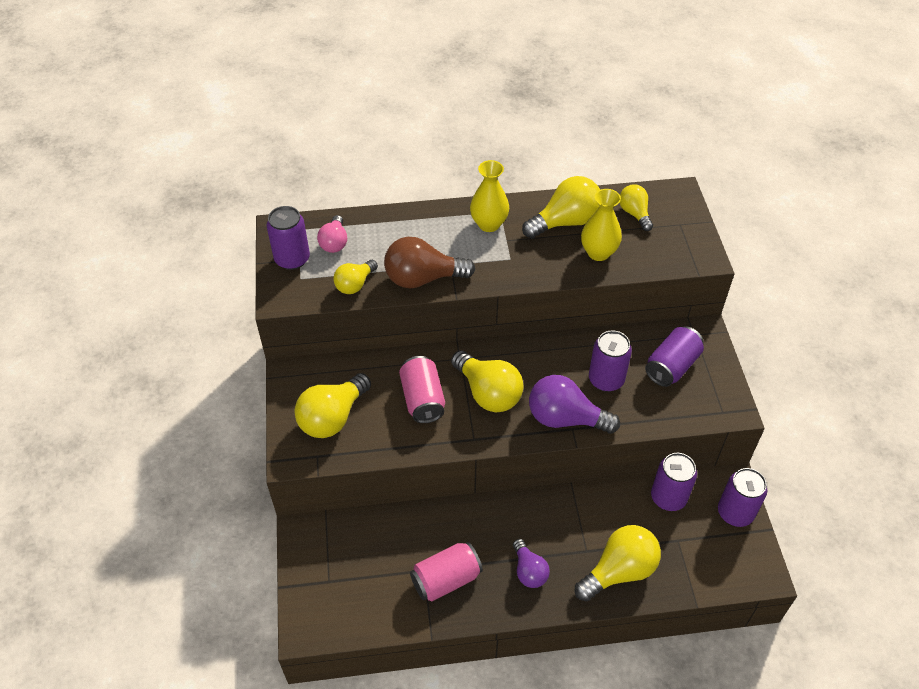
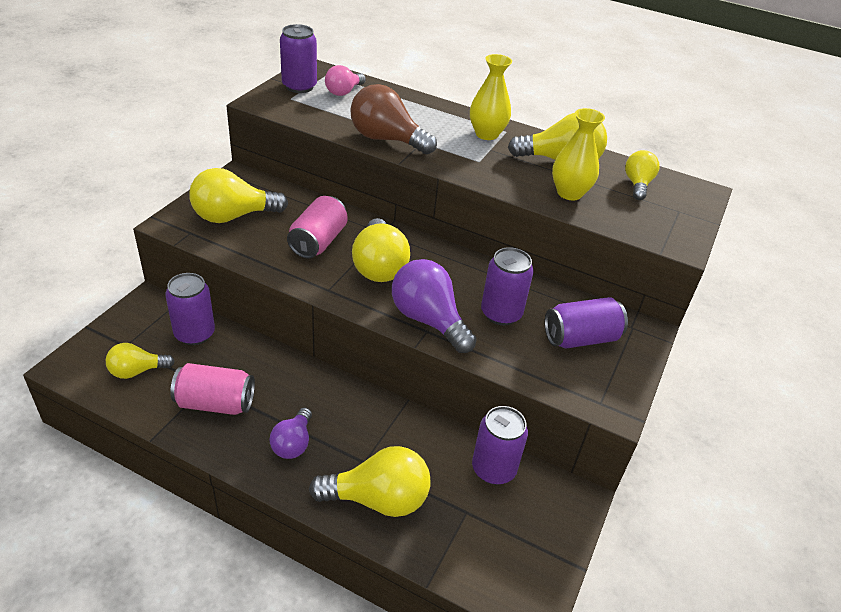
camera: 30 degrees right, 10 degrees down
yellow light bulb [333,260,378,294] -> yellow light bulb moved to [106,343,175,379]
purple can [718,468,767,527] -> purple can moved to [165,273,215,345]

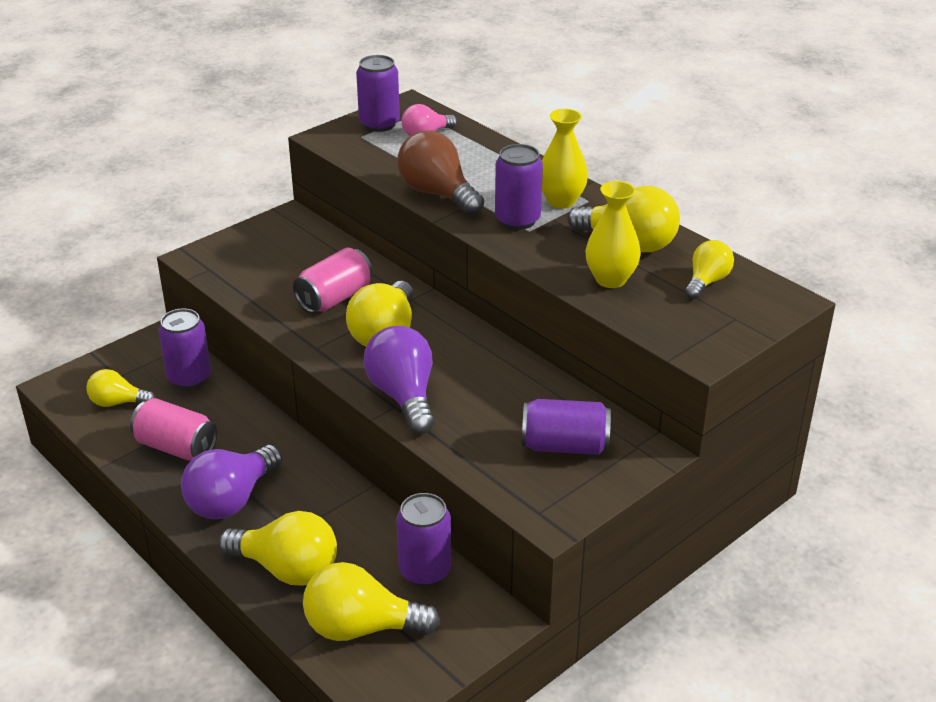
camera: 25 degrees right, 5 degrees down
yellow light bulb [189,168,288,223] -> yellow light bulb moved to [303,562,440,641]
purple light bulb [270,408,312,459] -> purple light bulb [181,445,282,519], size x1.67
purple can [481,247,534,325] -> purple can moved to [495,144,543,230]

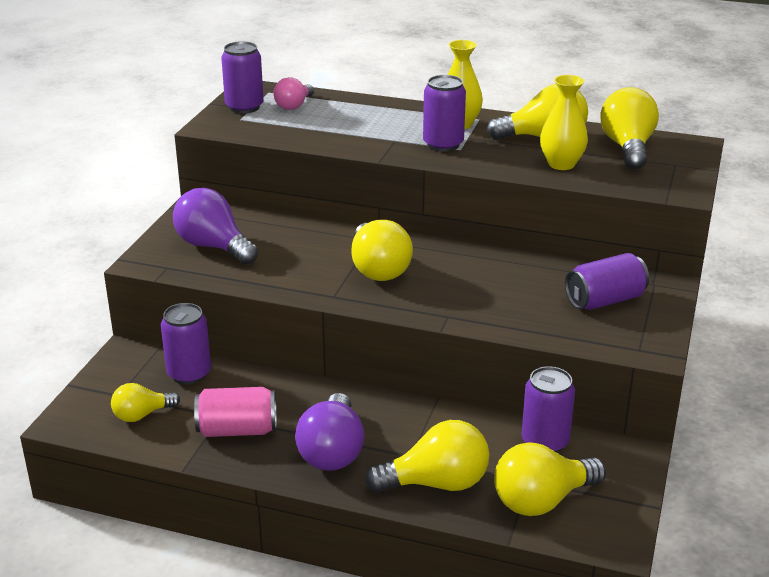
camera: 30 degrees left, 5 degrees down
pink can [293,248,373,313] -> none
purple light bulb [364,326,435,434] -> purple light bulb moved to [173,188,258,265]
brown light bulb [397,131,484,216] -> none
yellow light bulb [685,240,734,299] -> yellow light bulb [601,87,659,170], size x1.67

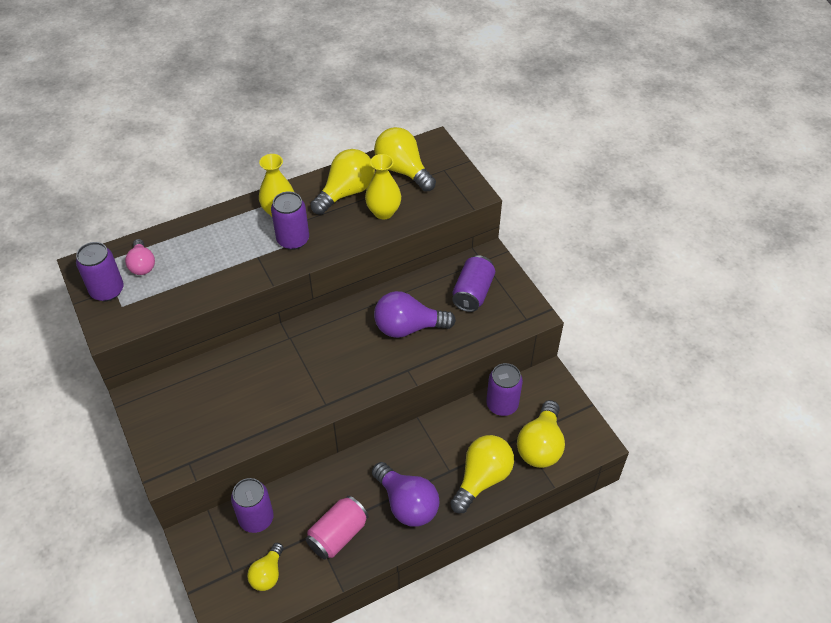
camera: 45 degrees left, 20 degrees up
purple light bulb [173,188,258,265] -> purple light bulb moved to [374,291,456,338]
yellow light bulb [351,220,413,281] -> none

